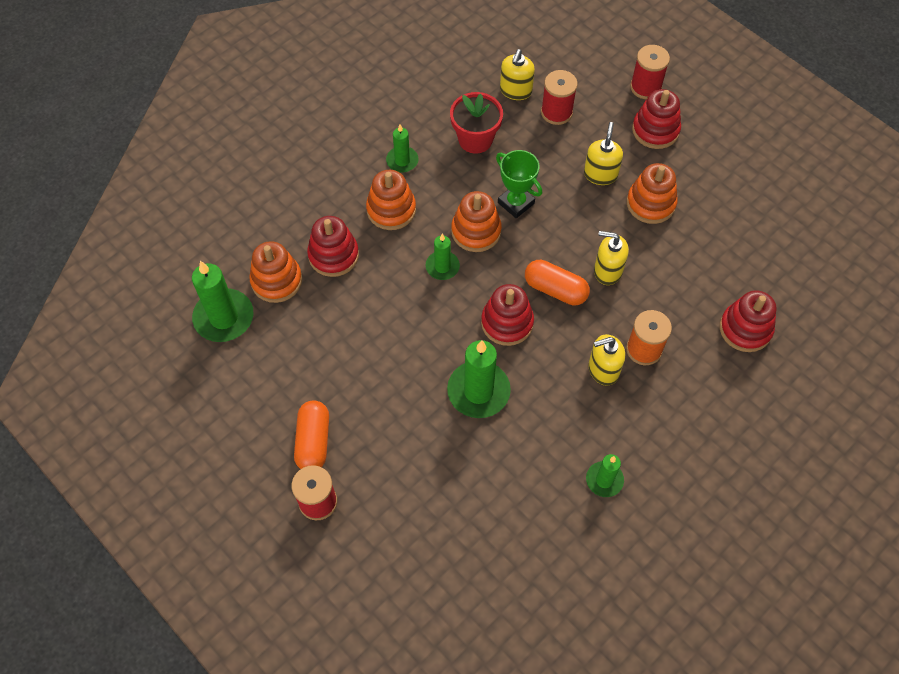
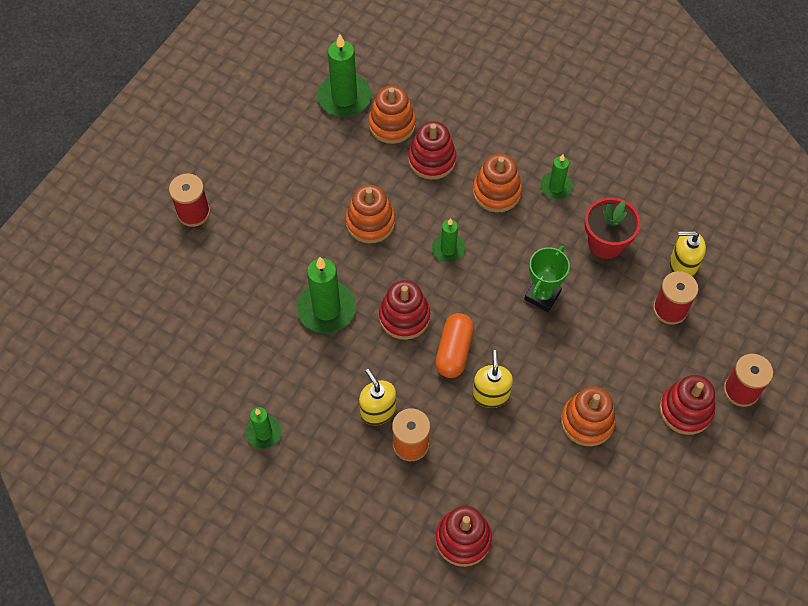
camera: 75 degrees right, 0 degrees up
orange capsule [294,400,329,469] -> none
orange stacking toy [451,191,502,252] -> orange stacking toy moved to [346,185,395,244]
yellow soap dispenser [584,122,623,185] -> none

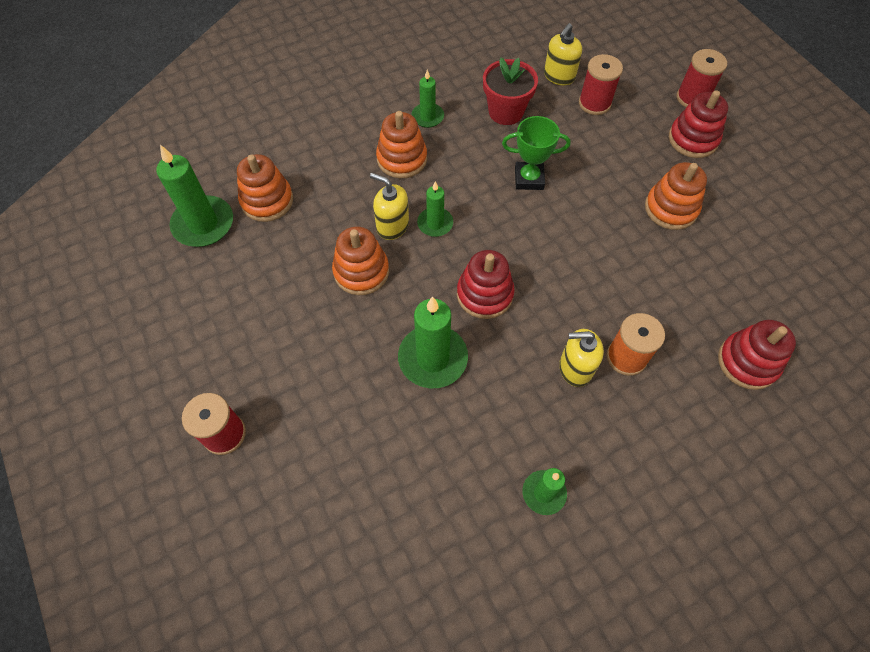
camera: 60 degrees left, 0 degrees up
red stacking toy [408,121,456,180] -> none
orange capsule [435,313,474,378] -> none
yellow soap dispenser [472,350,513,408] -> yellow soap dispenser moved to [370,173,409,240]
green trophy [524,246,570,312] -> green trophy turned 60 degrees counterclockwise [502,116,571,190]

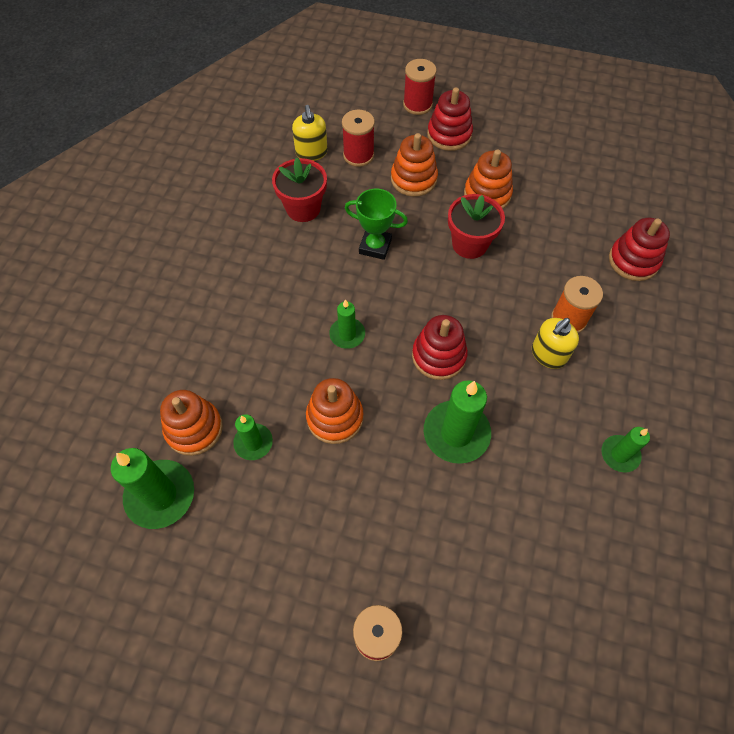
camera: 45 degrees left, 0 degrees up
yellow soap dispenser [370,173,409,240] -> none
orange stacking toy [376,111,427,178] -> orange stacking toy moved to [391,133,438,197]
green candle [411,70,444,128] -> green candle moved to [233,414,273,460]
green trophy [502,116,571,190] -> green trophy turned 60 degrees clockwise [345,188,408,260]
none -> red flower pot [448,194,505,259]

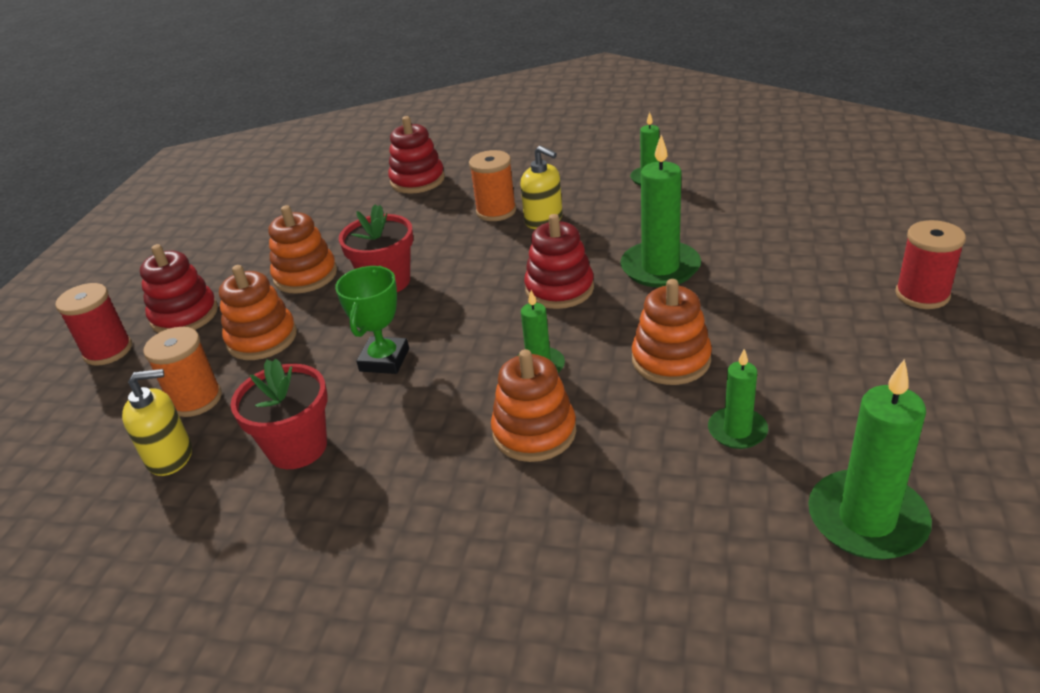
camera: 90 degrees left, 25 degrees down
orange stacking toy [160,390,223,456] -> orange stacking toy moved to [491,349,576,462]
red spool [342,110,375,167] -> orange spool [143,327,222,417]

